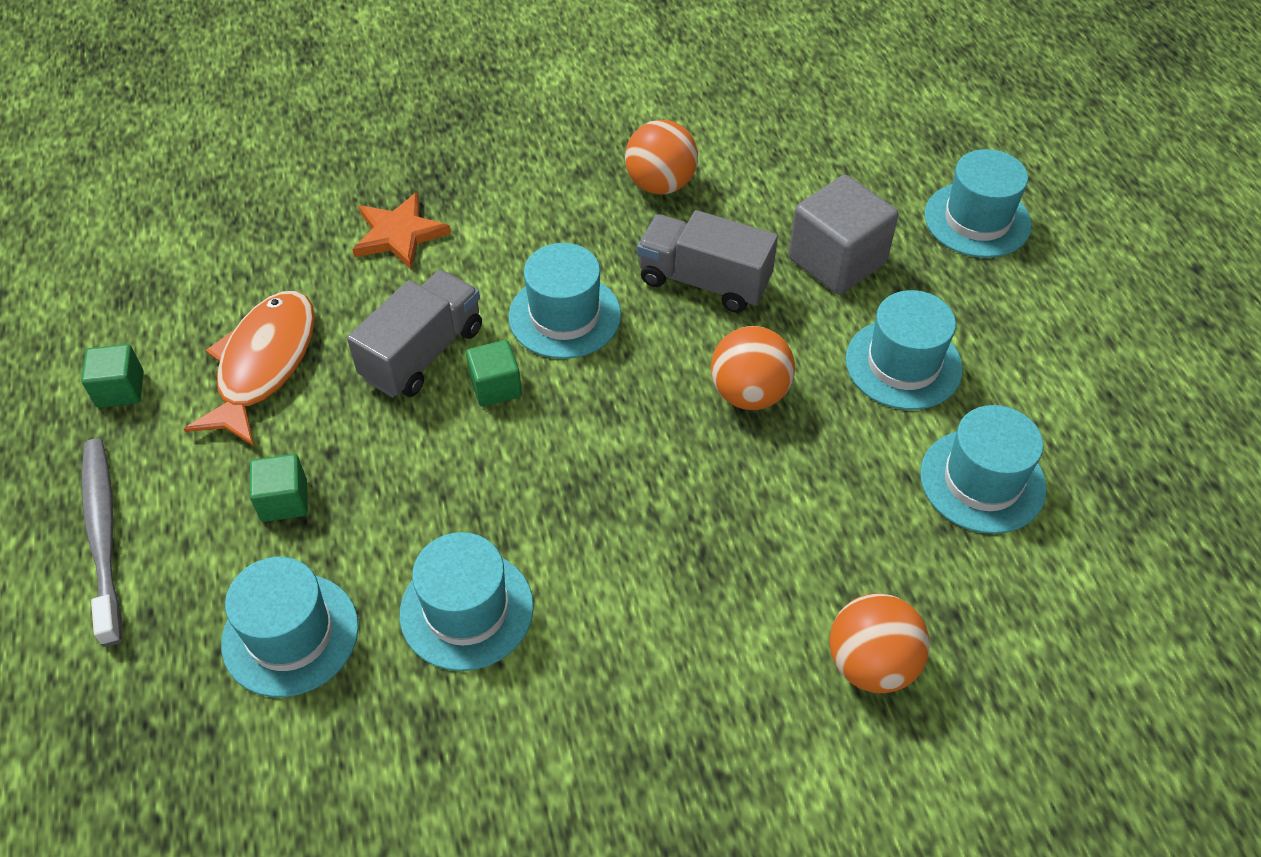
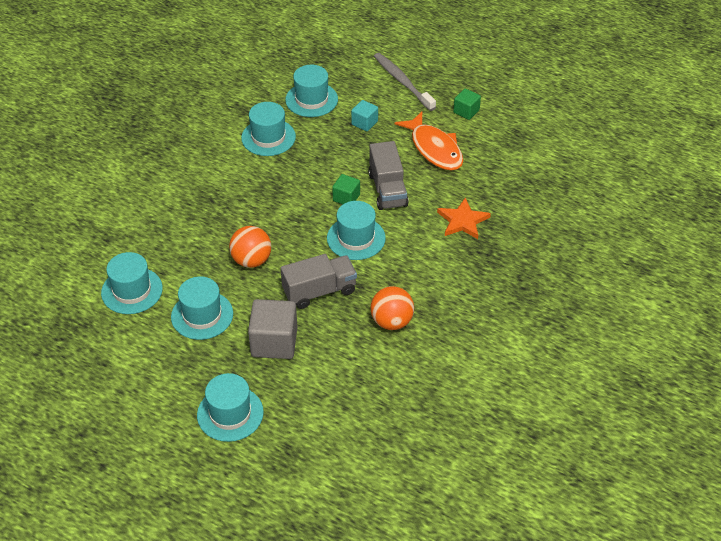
camera: 135 degrees right, 5 degrees down
grey toothbrush [82,439,122,646] -> grey toothbrush turned 150 degrees counterclockwise [374,53,436,111]
green cube [250,454,308,522] -> turquoise cube [351,100,378,131]
orange ball [829,593,930,693] -> none

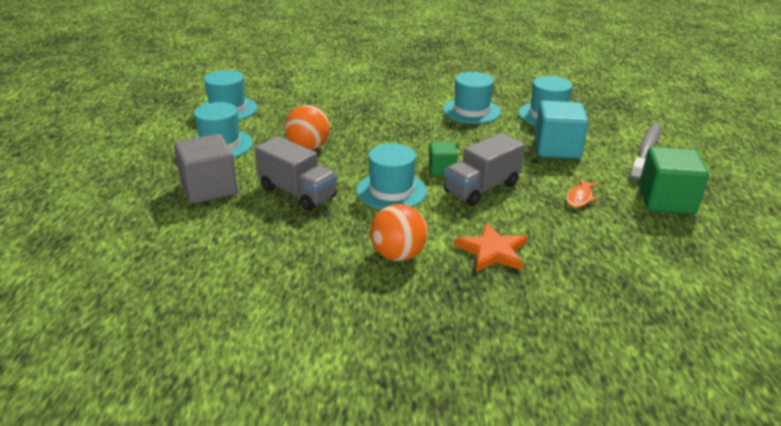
camera: 60 degrees right, 15 degrees down
turquoise hat [197,373,264,442] -> none
turquoise cube [351,100,378,131] -> turquoise cube [535,101,588,159], size x1.81
orange ball [371,286,414,330] -> orange ball moved to [370,204,428,261]
orange fish [395,112,463,170] -> orange fish [566,179,598,208], size x0.47
green cube [453,89,481,120] -> green cube [639,147,709,214], size x1.81

